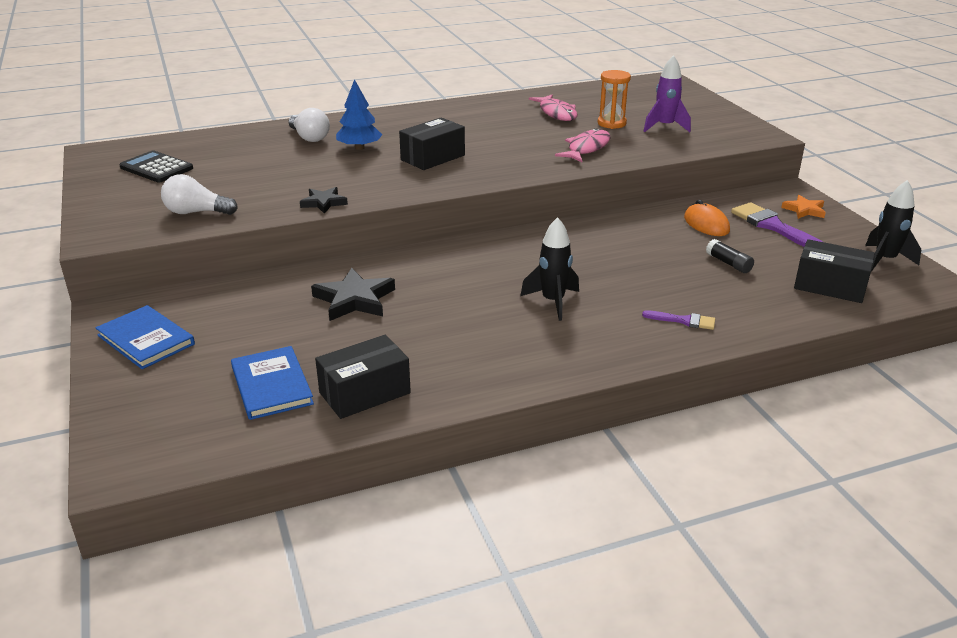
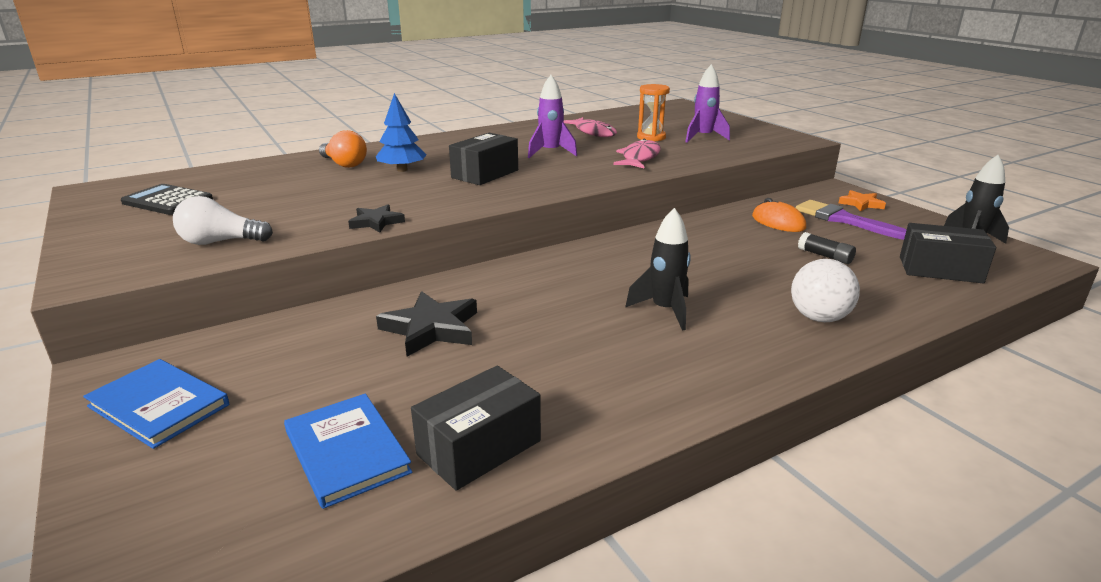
camera: 10 degrees left, 5 degrees down
white light bulb [289,108,330,142] -> orange light bulb [319,130,367,168]
purple brush [642,310,715,330] -> white ball [791,259,860,322]
none -> purple rocket [528,75,577,158]

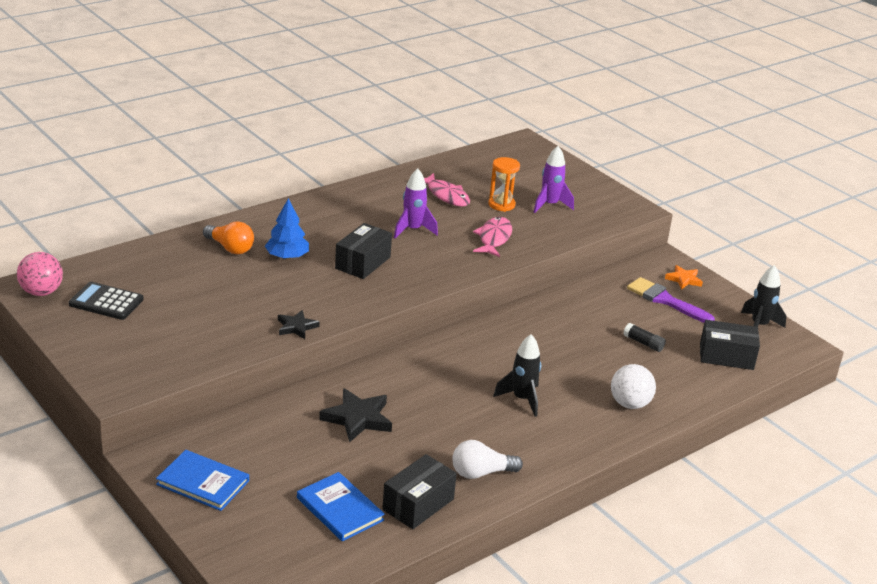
camera: 10 degrees left, 5 degrees up
white light bulb [173,196,273,245] -> white light bulb moved to [452,440,523,479]
orange mouse [752,198,806,232] -> none
none -> pink ball [17,252,63,296]

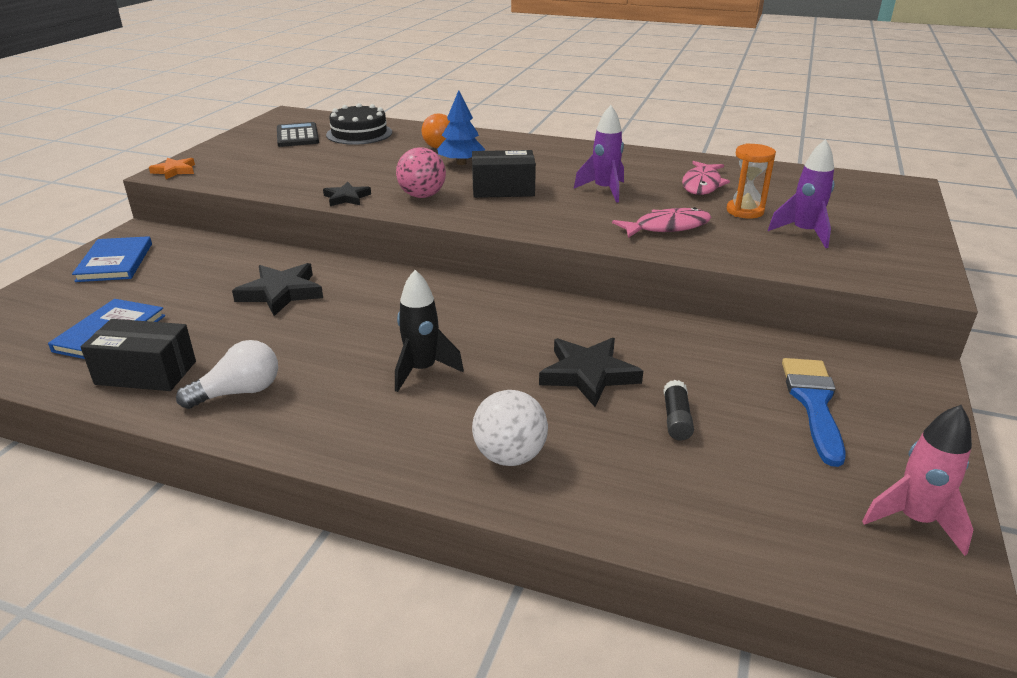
camera: 60 degrees right, 0 degrees up
pink ball [17,252,63,296] -> pink ball moved to [396,148,446,198]
white light bulb [452,440,523,479] -> white light bulb turned 105 degrees clockwise [176,340,278,409]
purple brush [627,277,715,323] -> blue brush [782,358,846,467]
orange star [665,265,703,290] -> orange star moved to [149,158,195,179]
black box [700,320,760,370] -> none
black rocket [741,265,786,328] -> pink rocket [862,405,973,556]
none -> black cake [326,103,392,145]
none -> black star [539,338,643,407]

